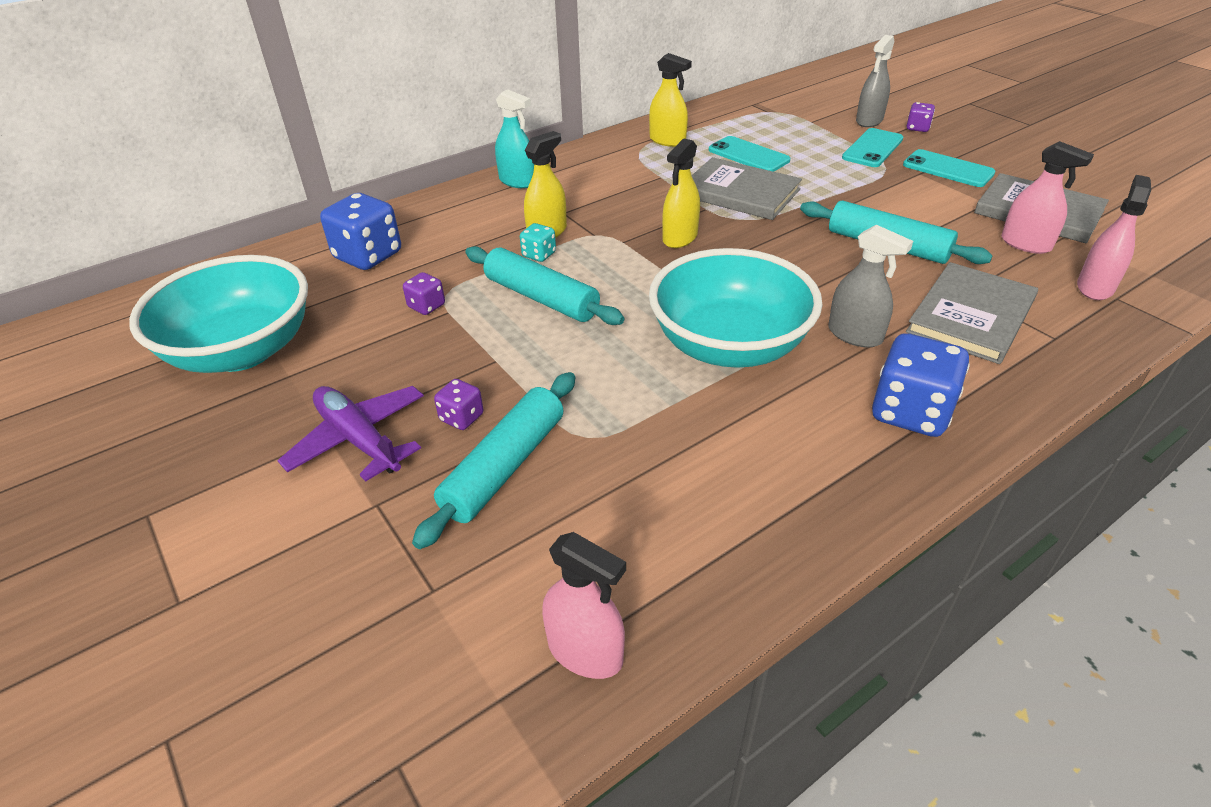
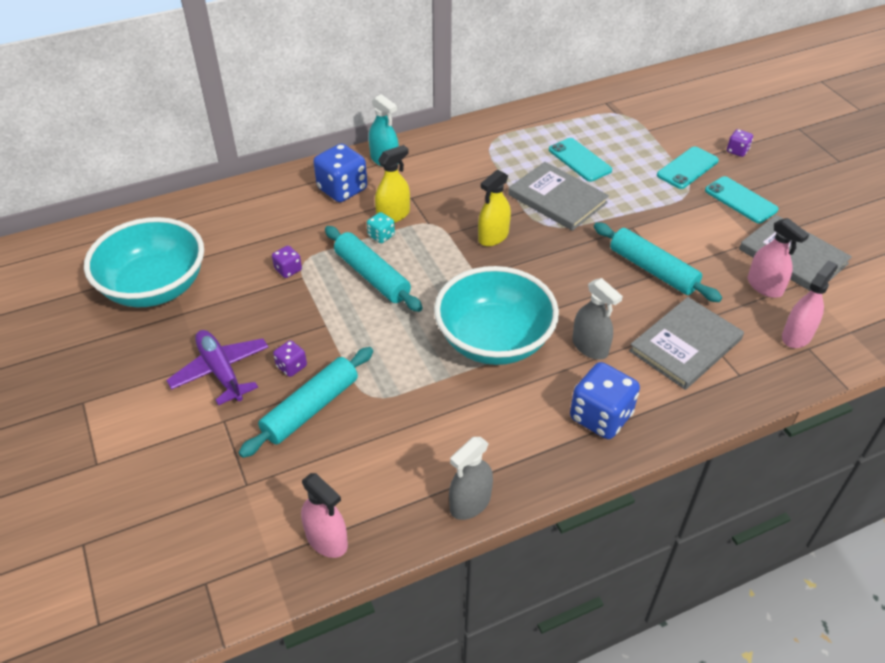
camera: 10 degrees right, 5 degrees up
blue dice [320,193,401,270] -> blue dice moved to [313,144,367,202]
yellow spray bottle [649,53,692,147] -> none
grey spray bottle [856,35,894,127] -> grey spray bottle moved to [449,437,493,520]

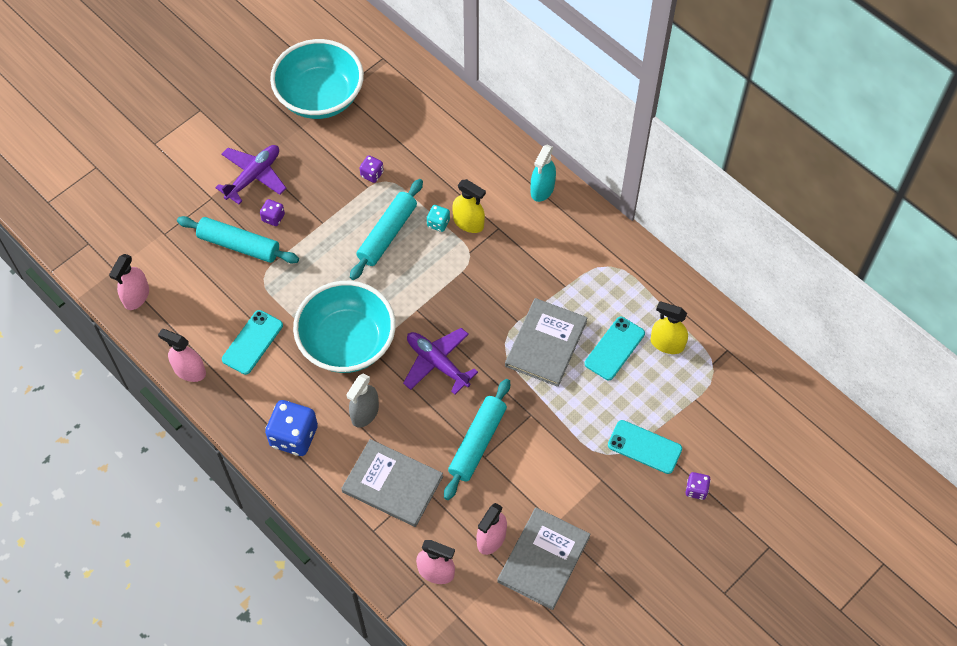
camera: 70 degrees right, 15 degrees up
blue dice [313,144,367,202] -> none
grey spray bottle [449,437,493,520] -> pink spray bottle [158,329,206,382]
yellow spray bottle [478,169,511,246] -> yellow spray bottle moved to [651,301,688,354]
turquoise phone [705,176,778,223] -> turquoise phone moved to [222,310,283,375]
none -> purple plane [403,328,478,395]

